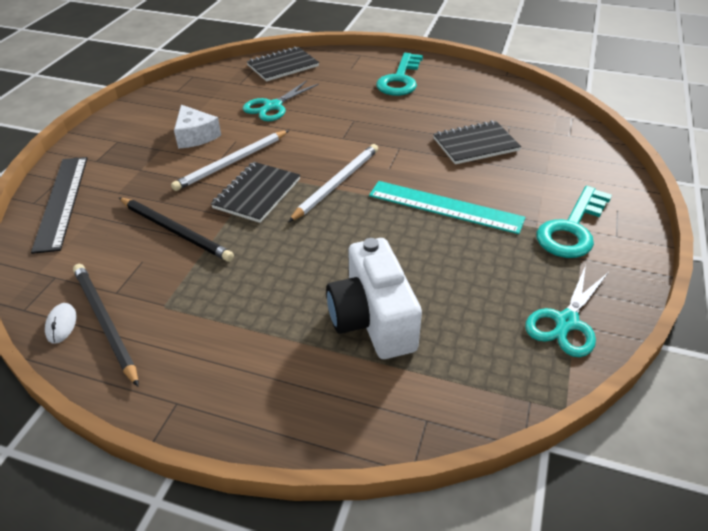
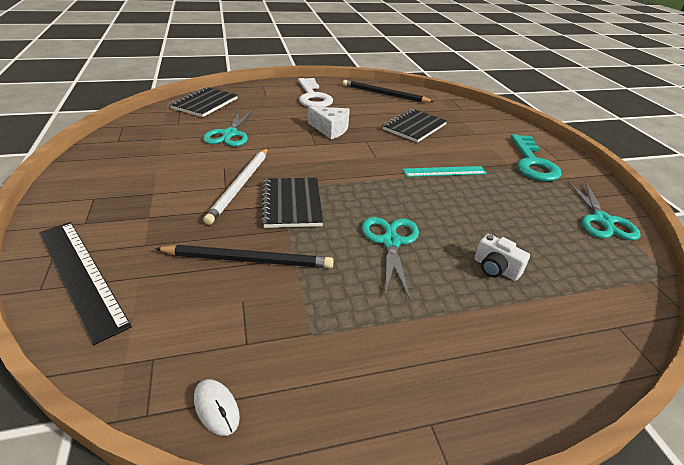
camera: 35 degrees left, 5 degrees down
black pencil [73,264,139,387] -> black pencil moved to [343,80,434,103]
white cheese [174,105,221,149] -> white cheese moved to [308,106,350,139]
white pencil [288,144,378,222] -> none
white camera [326,238,422,359] -> white camera [474,234,530,281], size x0.47
turquoise ruler [369,181,525,234] -> turquoise ruler [402,166,487,177], size x0.65
turquoise key [376,53,423,96] -> white key [298,78,333,107]
none -> turquoise scissors [362,217,419,300]

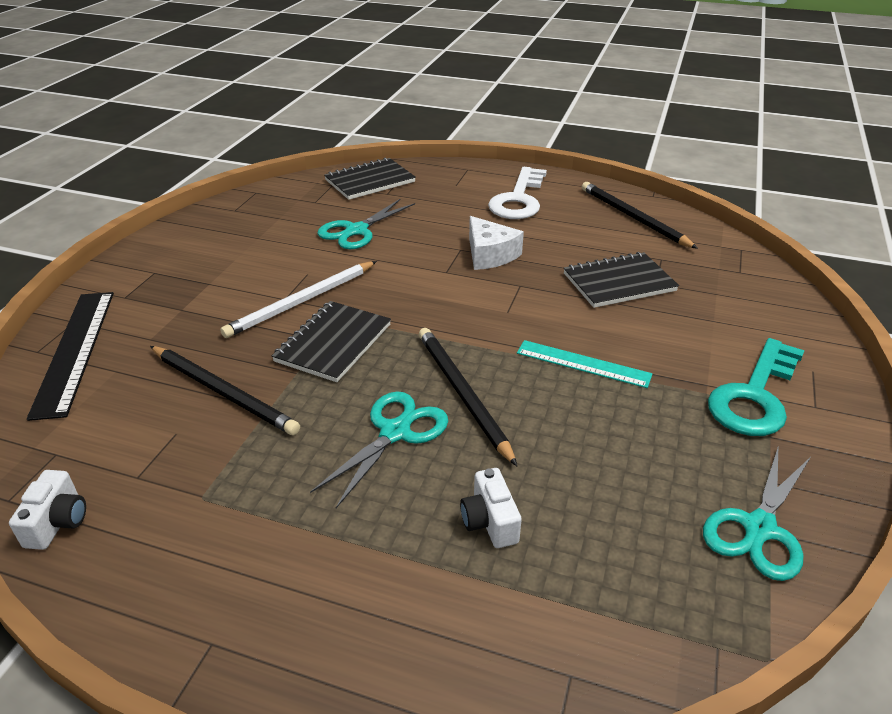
camera: 35 degrees right, 0 degrees up
white mouse [194,379,240,436] -> white camera [9,470,86,550]
none -> black pencil [419,328,517,466]

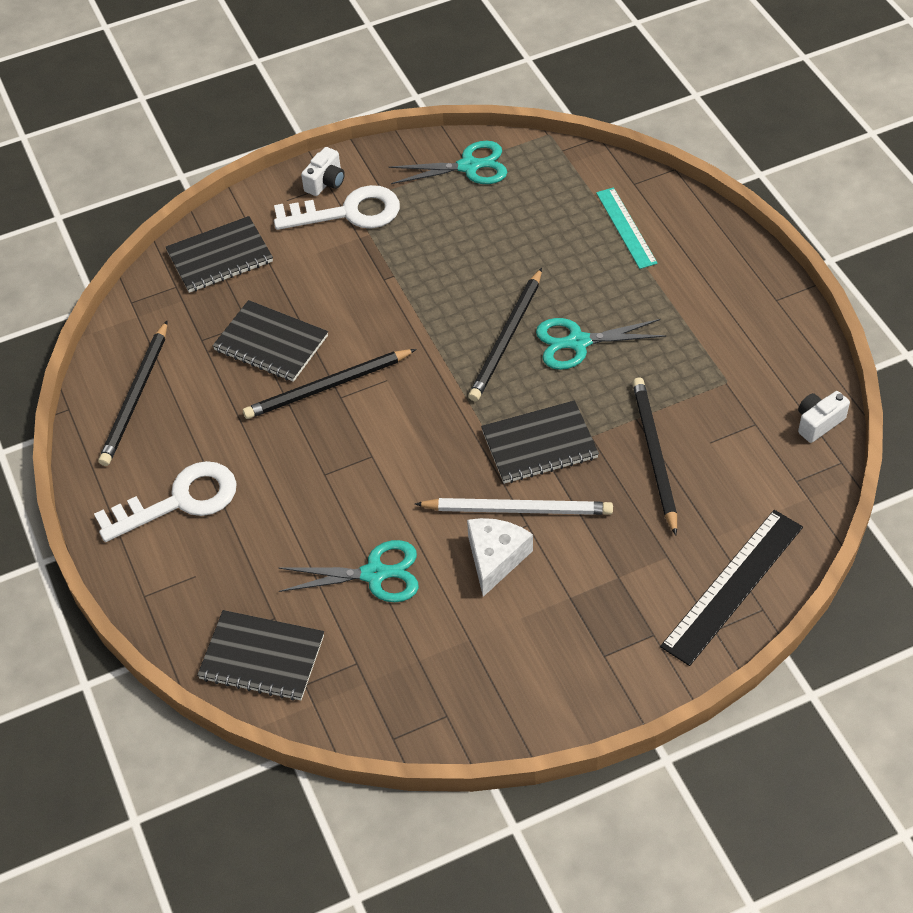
camera: 130 degrees left, 15 degrees up
white camera [460,468,522,548] -> white camera moved to [301,147,345,196]
white cheese [469,216,524,270] -> white cheese moved to [467,518,533,597]
turquoise ruler [517,340,653,388] -> turquoise ruler moved to [596,187,658,269]
turquoise key [708,338,805,436] -> white key [274,185,400,230]
none -> black notebook [166,216,273,293]
none -> black pencil [243,349,416,419]

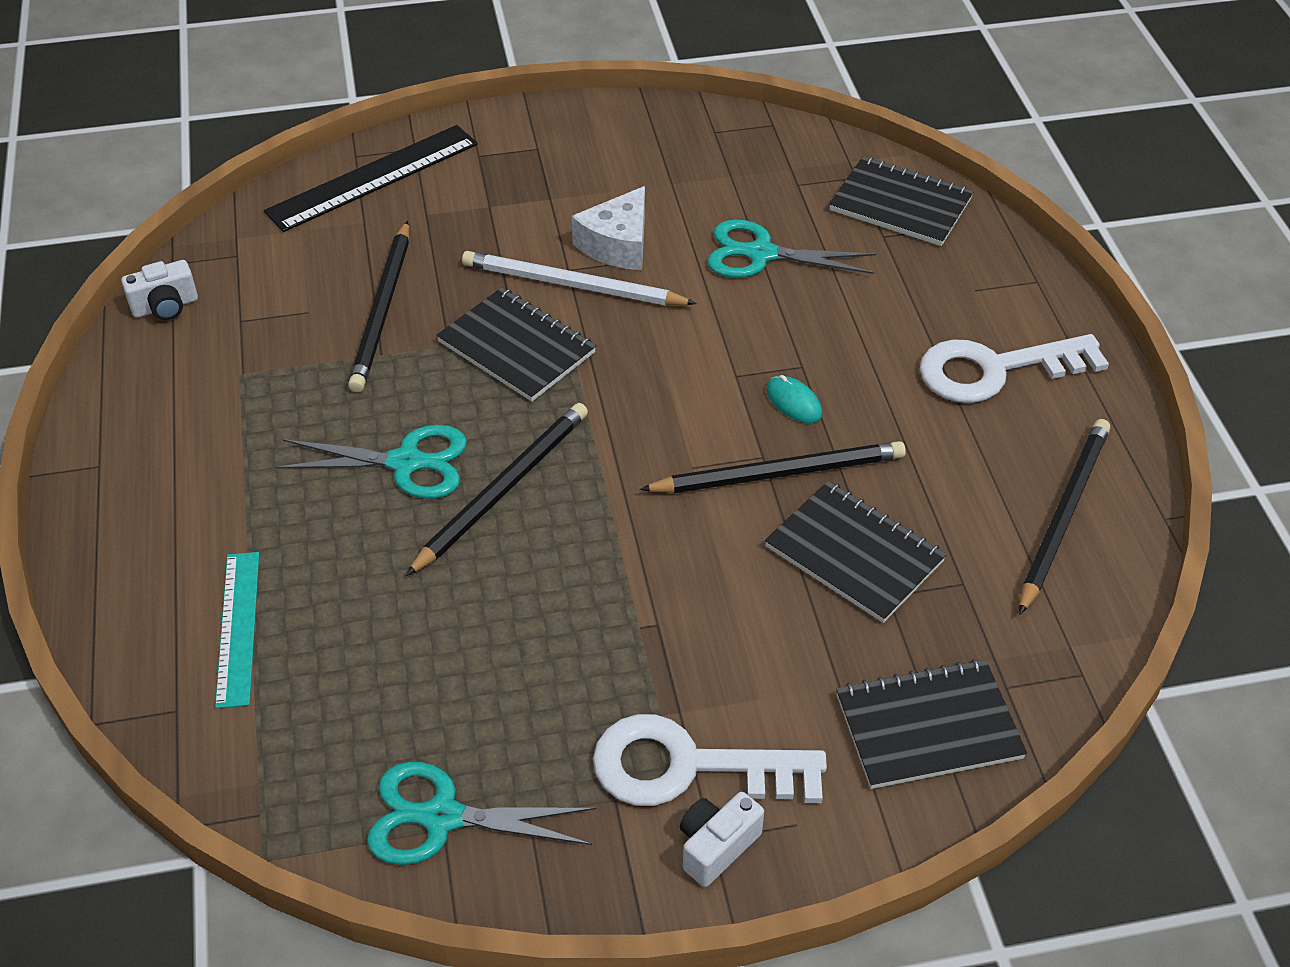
camera: 170 degrees left, 5 degrees down
black notebook [481,400,599,484] -> black notebook turned 45 degrees clockwise [437,287,596,401]
none -> turquoise mouse [766,375,822,423]

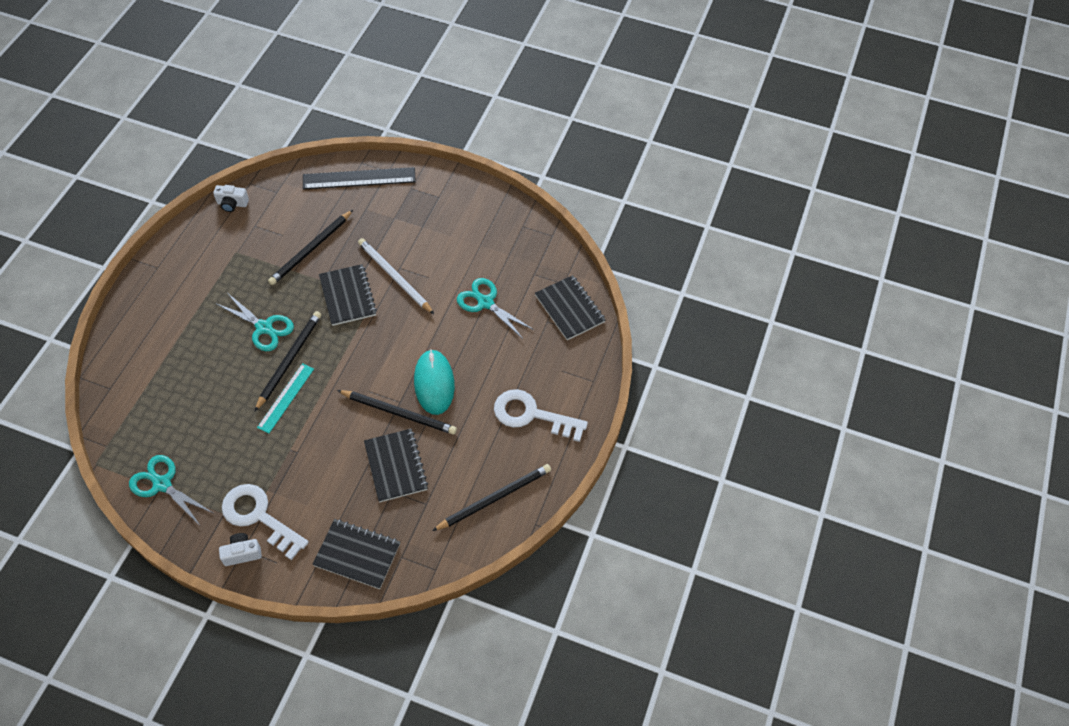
camera: 30 degrees right, 10 degrees up
turquoise ruler [215,552,259,709] -> turquoise ruler moved to [257,363,314,433]
black pencil [406,403,588,576] -> black pencil turned 45 degrees counterclockwise [254,311,321,412]
white cheese [572,186,645,270] -> none
turquoise mouse [766,375,822,423] -> turquoise mouse [414,349,455,415], size x2.14

